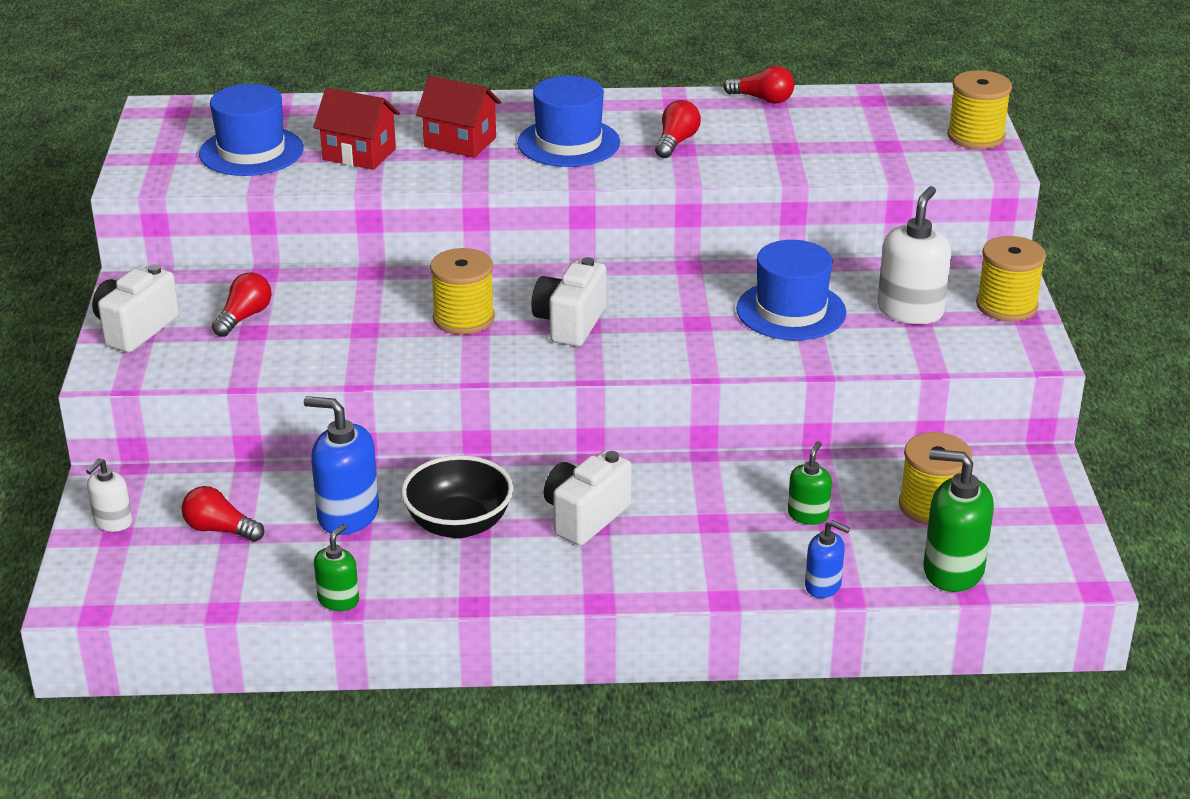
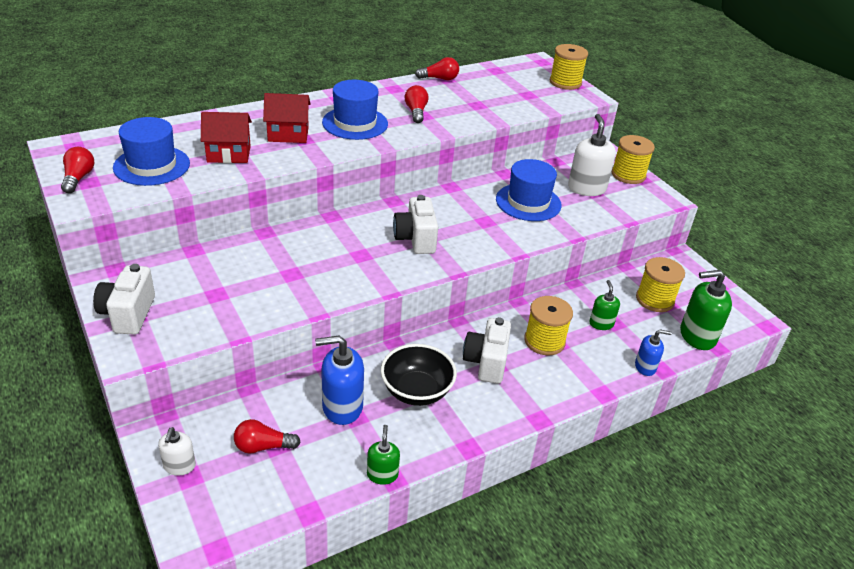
camera: 30 degrees left, 5 degrees up
red light bulb [212,272,272,337] -> red light bulb moved to [61,147,94,194]
yellow spool [430,248,495,335] -> yellow spool moved to [524,296,573,355]

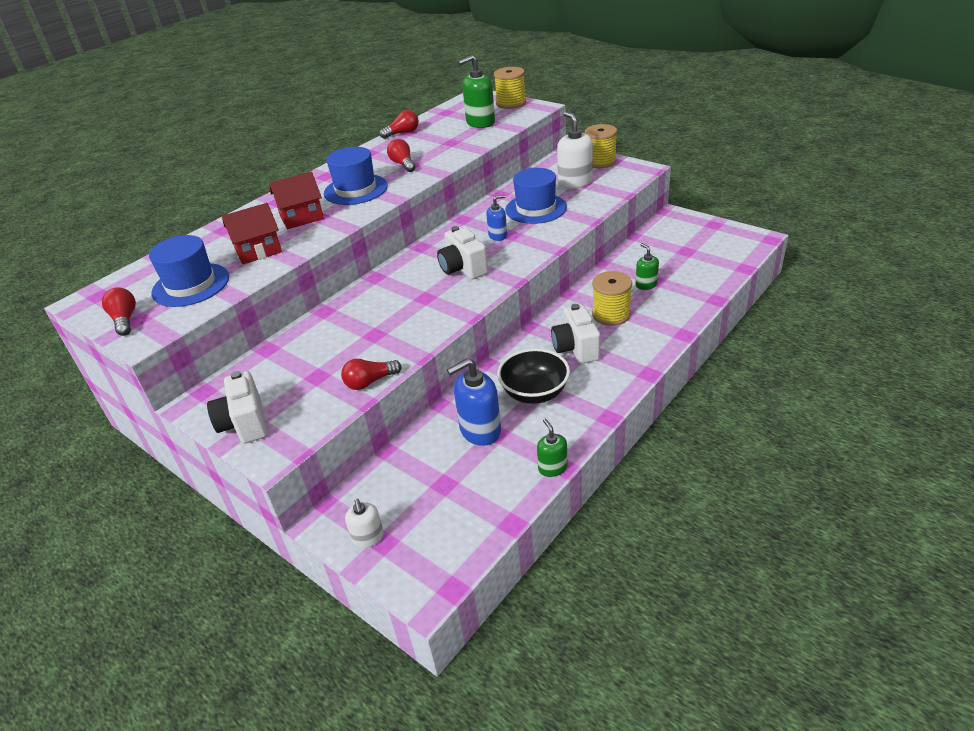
camera: 15 degrees left, 0 degrees up
red light bulb [234,419,301,454] -> red light bulb moved to [341,359,401,390]
blue soap dispenser [635,329,672,376] -> blue soap dispenser moved to [486,195,507,241]
yellow spool [636,257,685,312] -> none
green soap dispenser [680,270,732,350] -> green soap dispenser moved to [458,55,495,128]

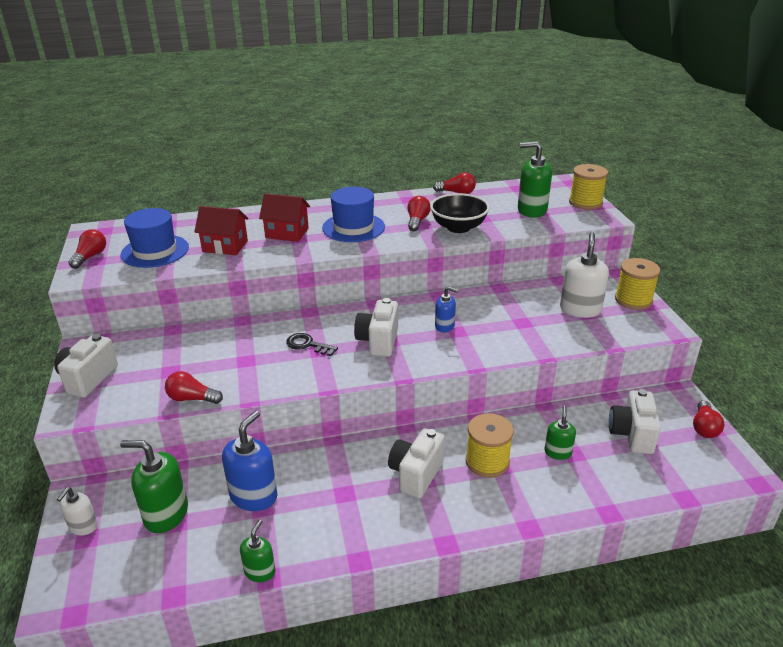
camera: 35 degrees right, 5 degrees down
blue soap dispenser [447,358,501,446] -> blue soap dispenser turned 105 degrees clockwise [222,411,277,511]
black bowl [497,348,570,404] -> black bowl moved to [430,193,490,233]
blue hat [505,168,567,224] -> none
none -> green soap dispenser [120,440,188,533]
none -> black key [286,333,338,356]
none -> white camera [609,389,661,454]
none -> red light bulb [693,400,725,438]

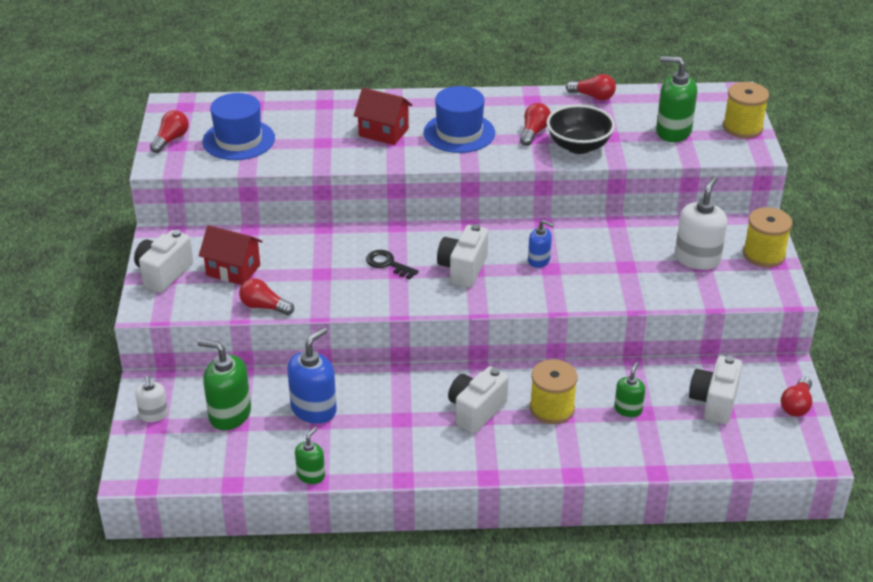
camera: 10 degrees right, 5 degrees up
white soap dispenser [57,487,98,535] -> white soap dispenser turned 45 degrees counterclockwise [135,376,168,422]
red house [194,206,249,255] -> red house moved to [199,225,263,285]

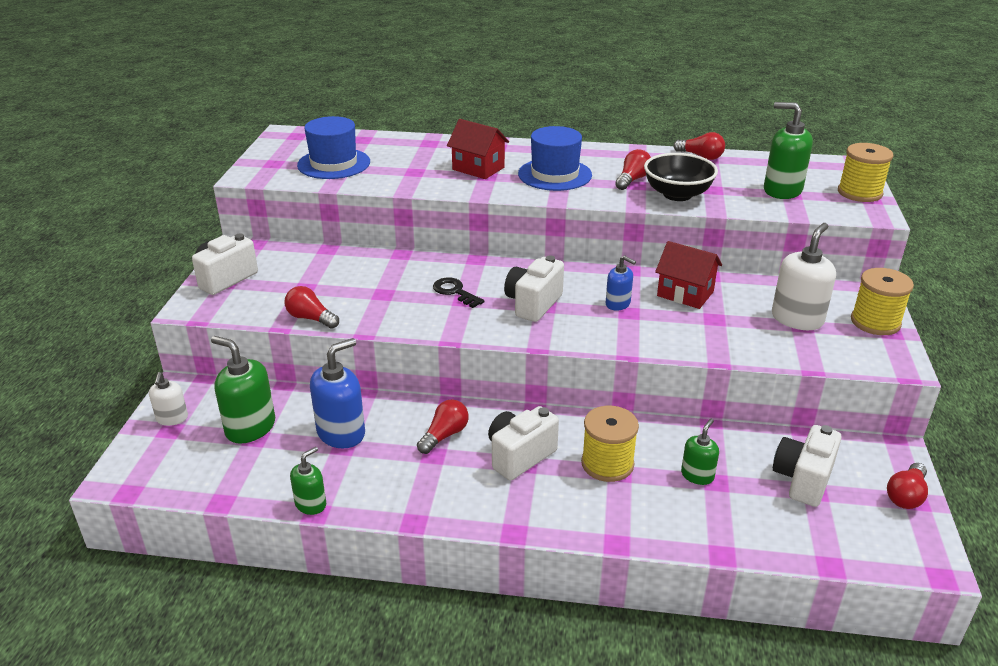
camera: 10 degrees right, 5 degrees down
red light bulb [150,110,189,153] -> red light bulb moved to [417,399,469,454]
red house [199,225,263,285] -> red house moved to [655,241,722,309]

